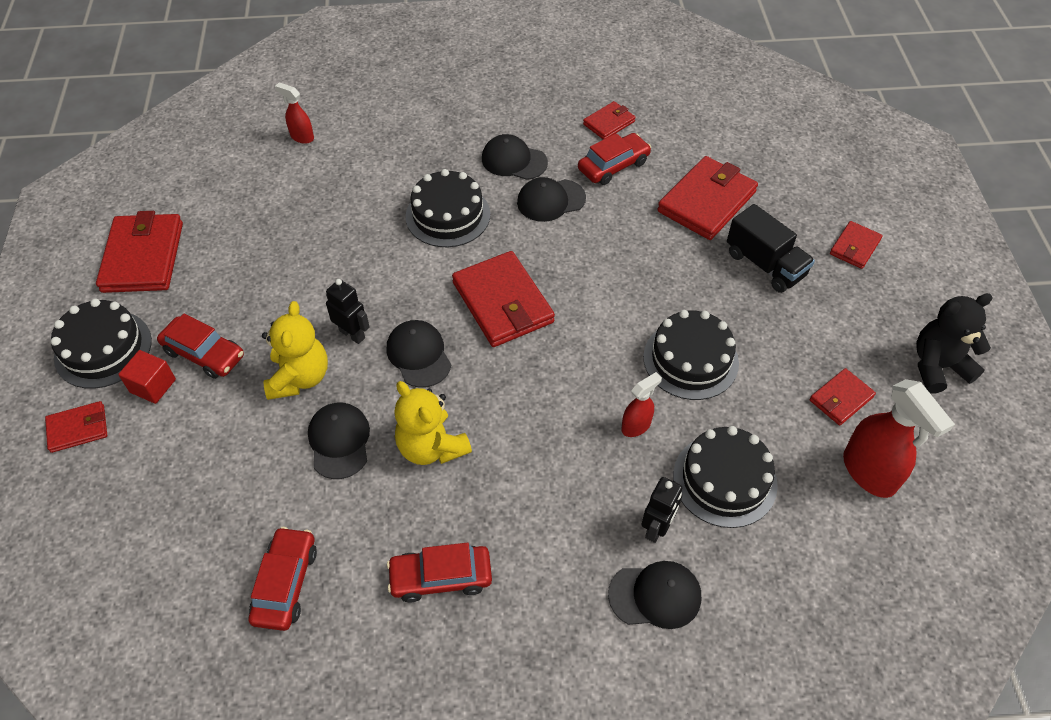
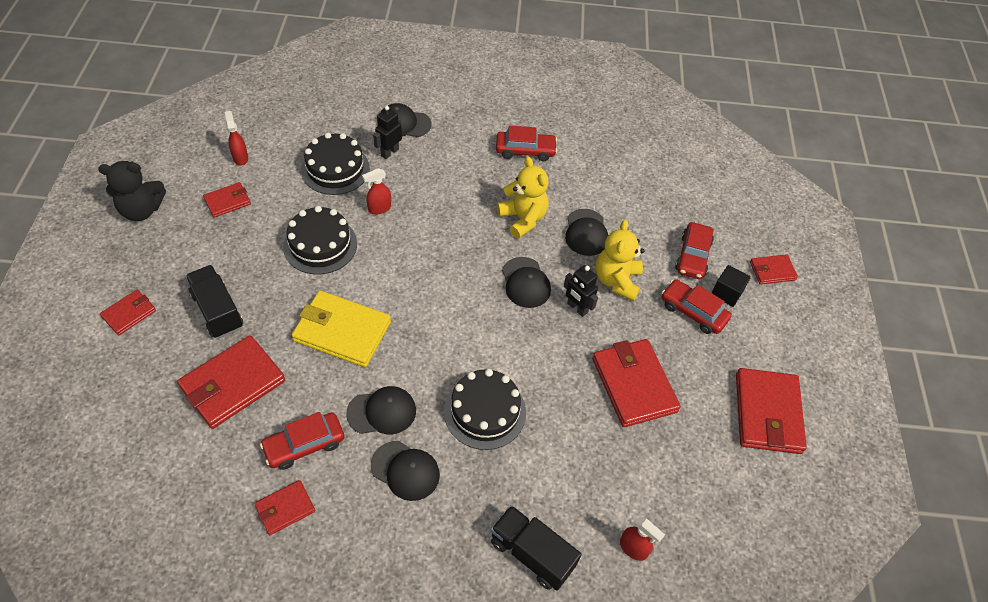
camera: 175 degrees left, 0 degrees up
black cake [51,299,152,389] -> none
red cube [118,350,176,404] -> black cube [712,265,751,307]
red car [249,527,317,631] -> red car moved to [675,222,714,279]
red wallet [452,251,555,347] -> red wallet moved to [592,339,681,427]
red spray bottle [843,379,955,498] -> red spray bottle [225,111,248,166], size x0.55
none -> yellow wallet [292,291,391,367]
none -> black truck [491,505,582,591]

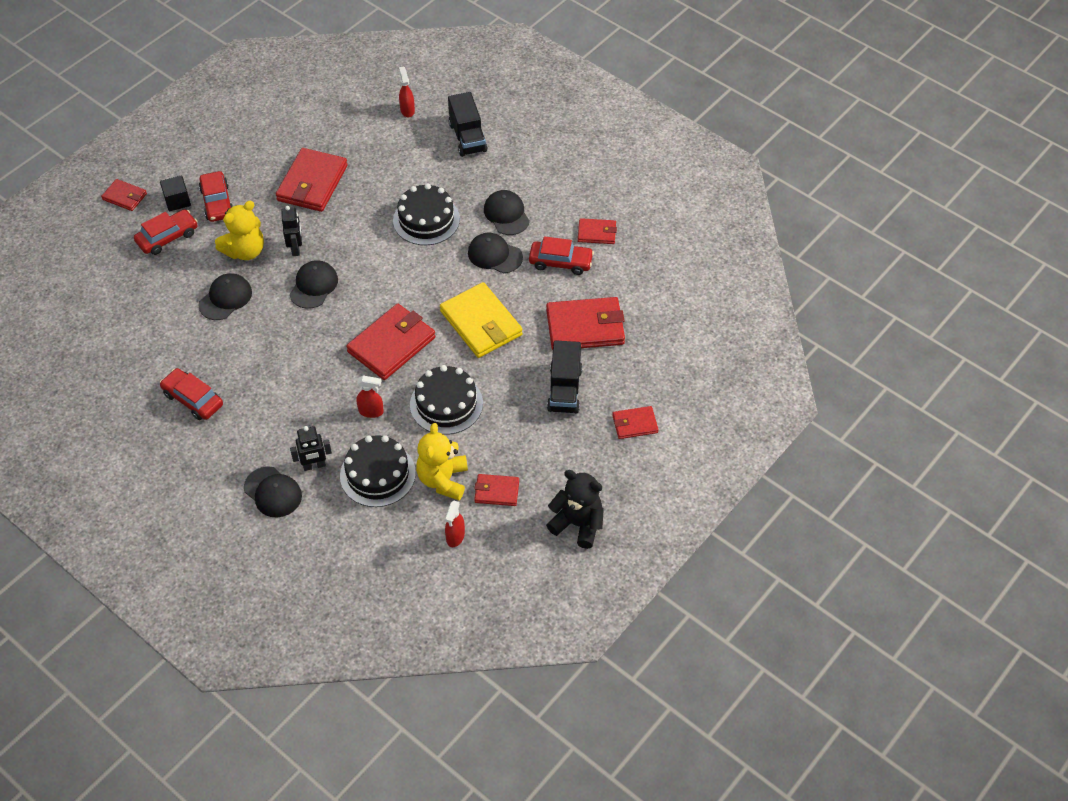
camera: 140 degrees left, 0 degrees up
yellow teddy bear [497,157,549,239] -> yellow teddy bear moved to [416,423,468,500]
red wallet [736,368,807,454] -> red wallet moved to [346,304,436,380]

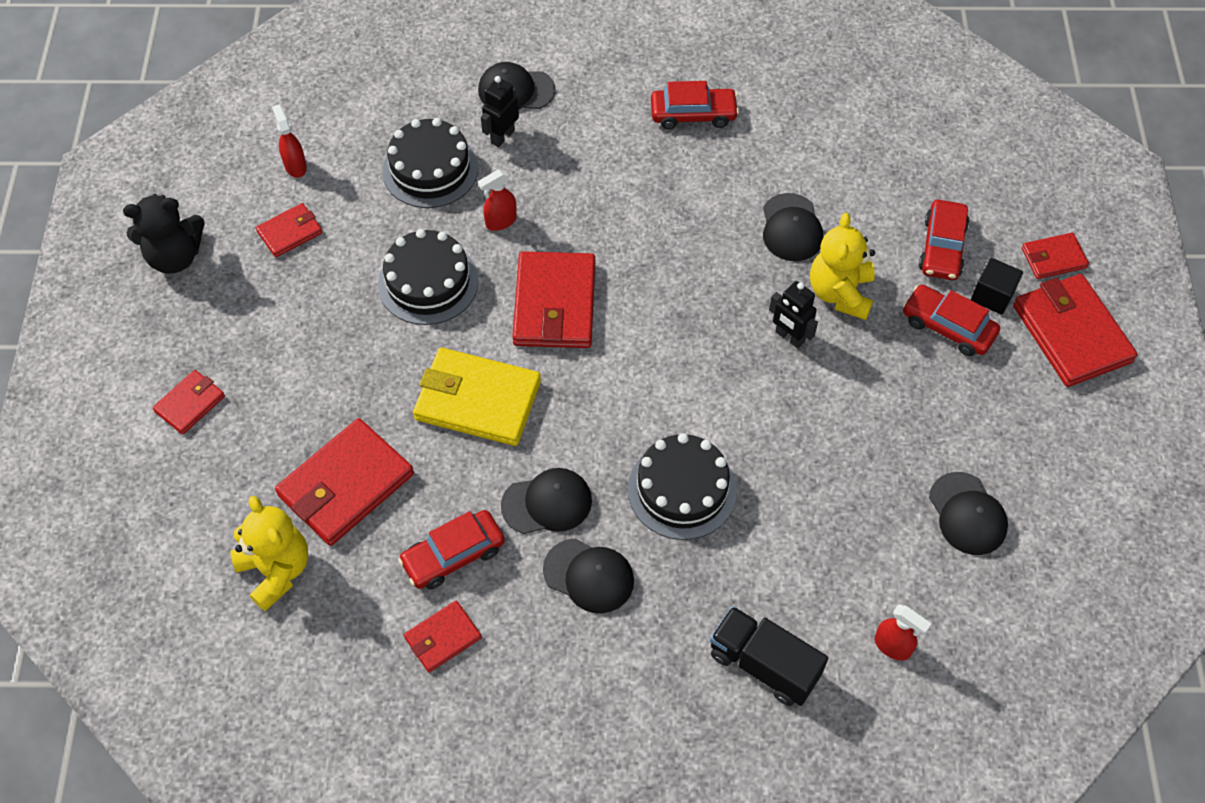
camera: 140 degrees right, 5 degrees up
red wallet [276,148,348,212] -> red wallet moved to [1013,274,1138,387]
black cap [290,260,338,309] -> black cap moved to [929,472,1008,555]
yellow teddy bear [416,423,468,500] -> yellow teddy bear moved to [230,496,308,611]
black truck [547,340,582,414] -> none

